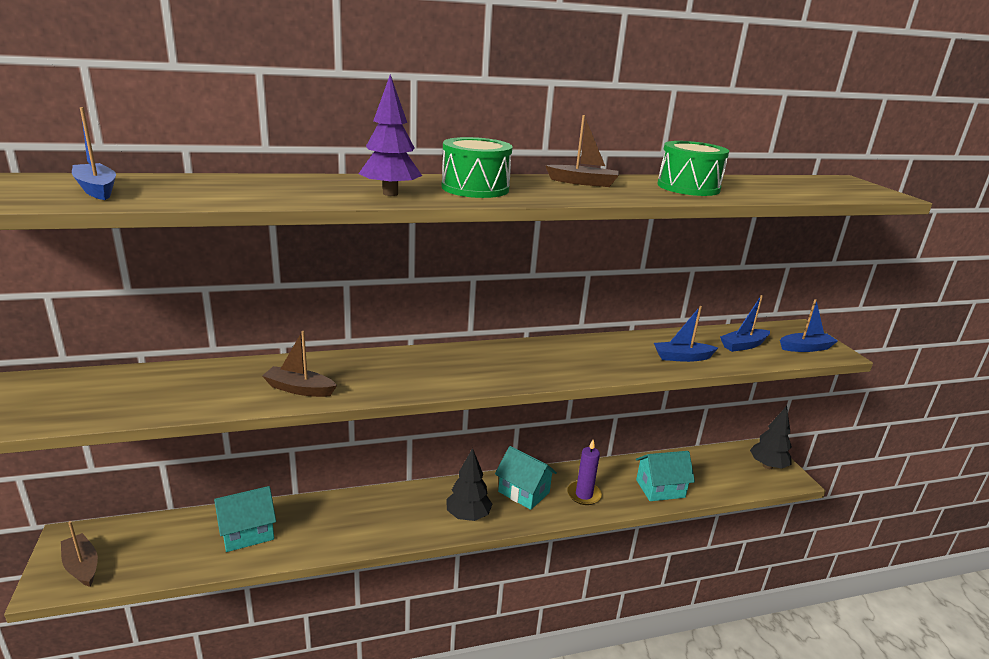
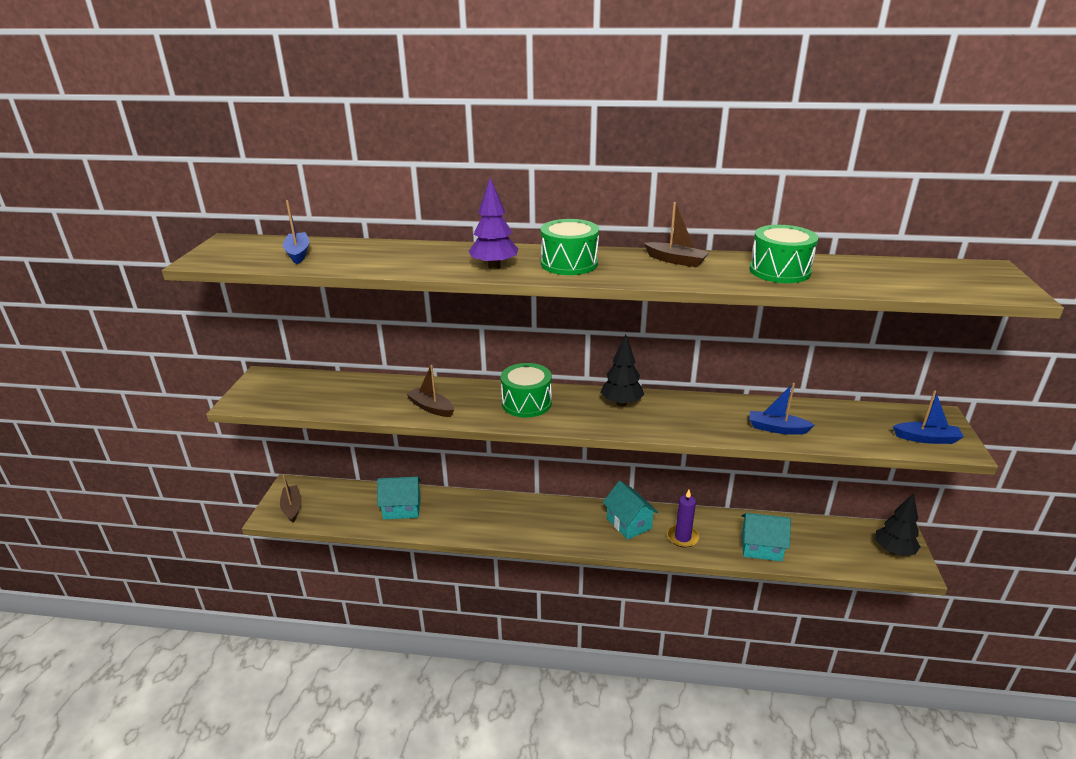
camera: 25 degrees right, 5 degrees up
black tree [446,448,492,521] -> black tree moved to [601,334,644,406]
blue boat [720,295,770,352] -> none
none -> green drum [501,363,552,417]

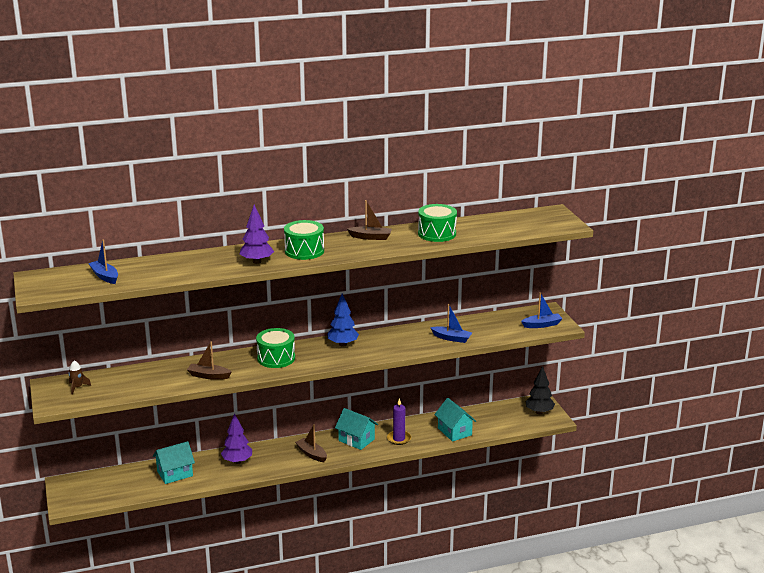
camera: 25 degrees left, 5 degrees down
brown boat [280,475,301,523] -> brown boat moved to [295,424,327,462]
black tree [601,334,644,406] -> blue tree [327,293,359,347]
turquoise house [741,513,791,561] -> turquoise house turned 75 degrees clockwise [434,398,476,442]
blue boat [749,383,815,435] -> blue boat turned 150 degrees counterclockwise [430,304,472,343]
none -> brown rocket [69,361,91,395]
none -> purple tree [221,413,252,464]

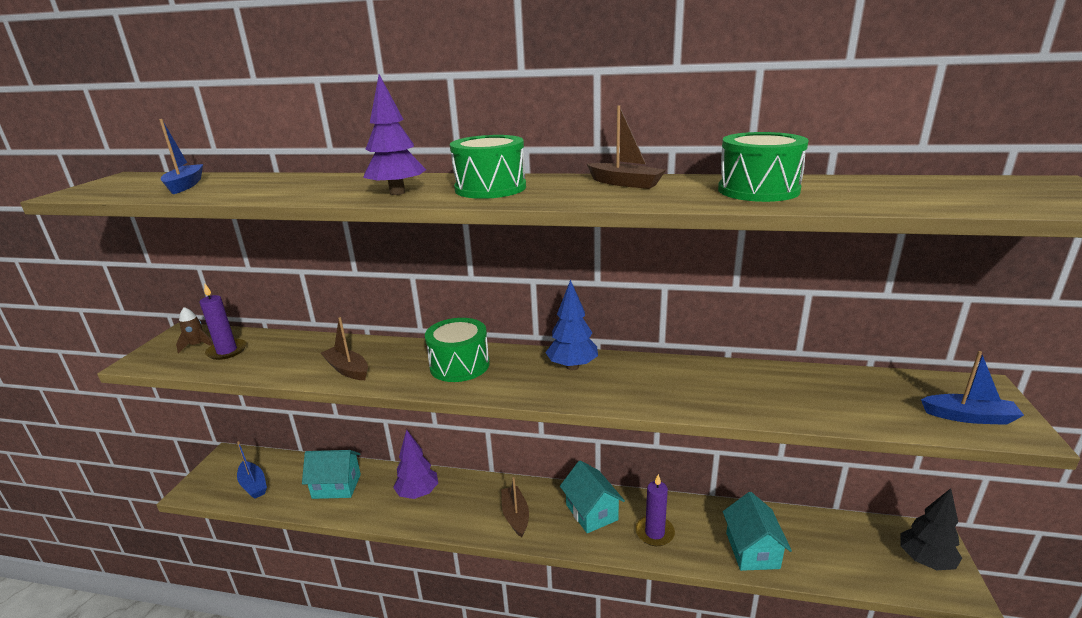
camera: 30 degrees right, 0 degrees up
blue boat [430,304,472,343] -> blue boat moved to [237,441,267,499]
none -> purple candle [199,284,246,360]

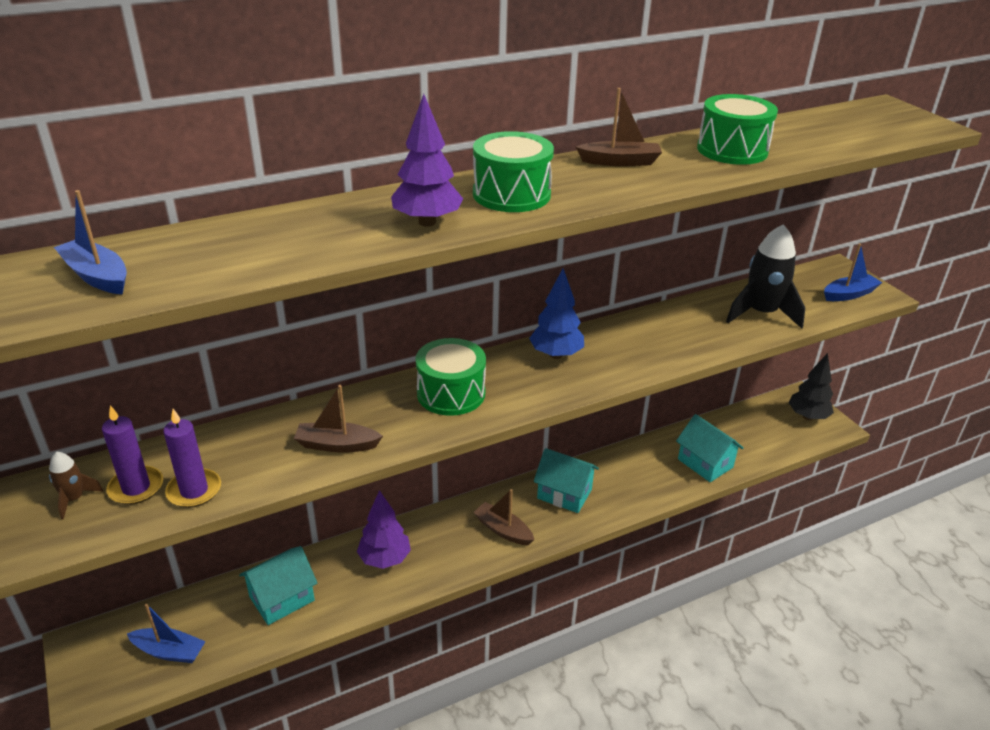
camera: 40 degrees left, 10 degrees up
purple candle [636,474,675,546] -> purple candle moved to [163,409,221,508]
none -> black rocket [726,224,805,329]

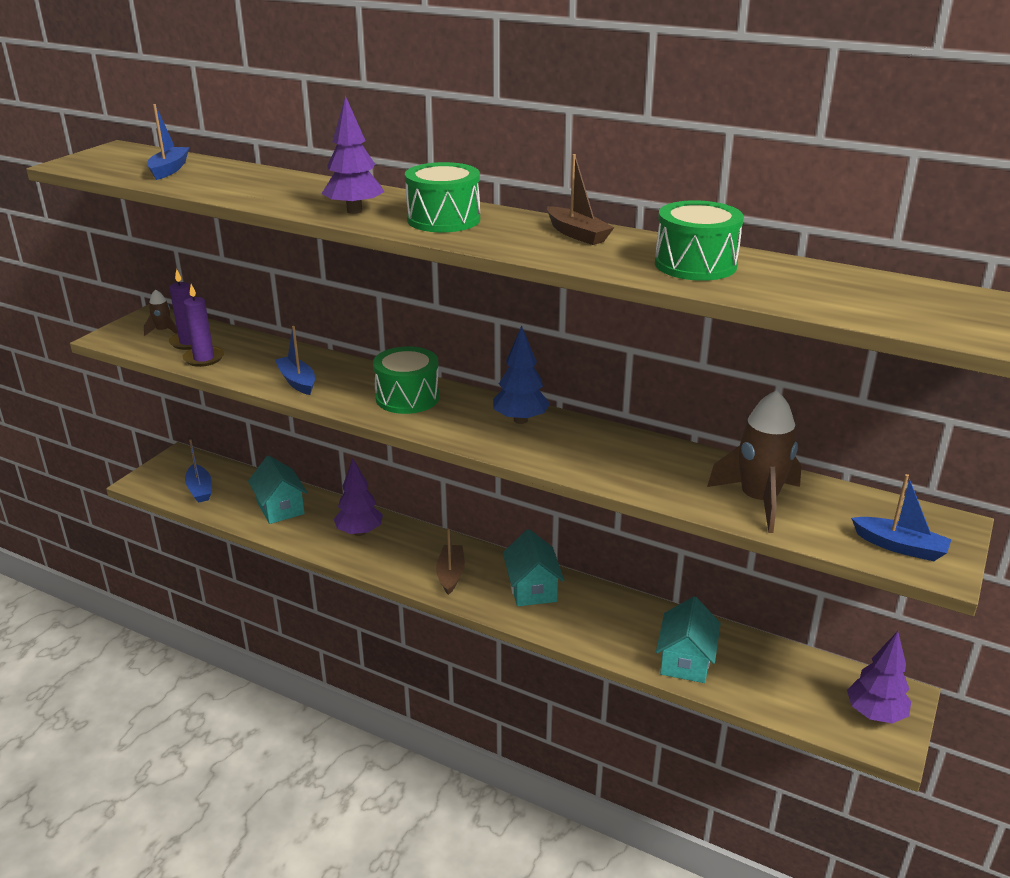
camera: 55 degrees right, 5 degrees down
turquoise house [239,546,317,625] -> turquoise house turned 45 degrees clockwise [248,456,308,524]
brown boat [294,385,383,453] -> blue boat [275,326,315,395]
black rocket [726,224,805,329] -> brown rocket [707,390,801,533]
black tree [789,353,834,420] -> purple tree [847,631,911,724]

